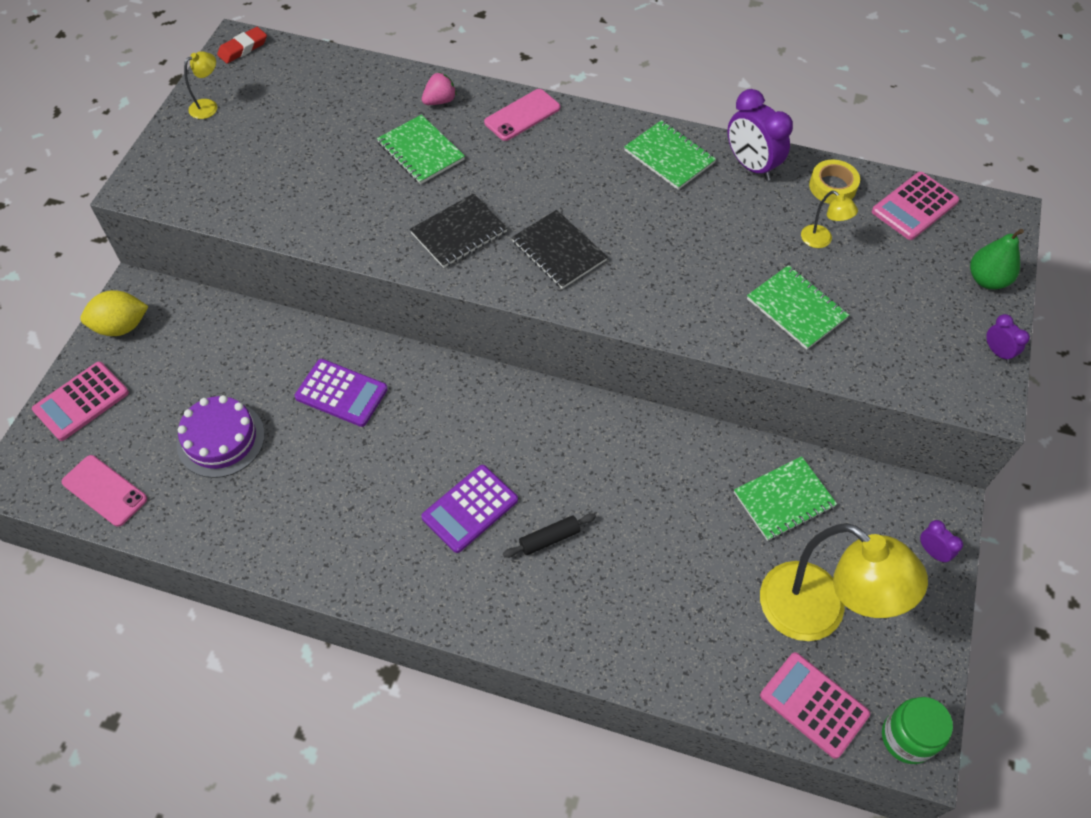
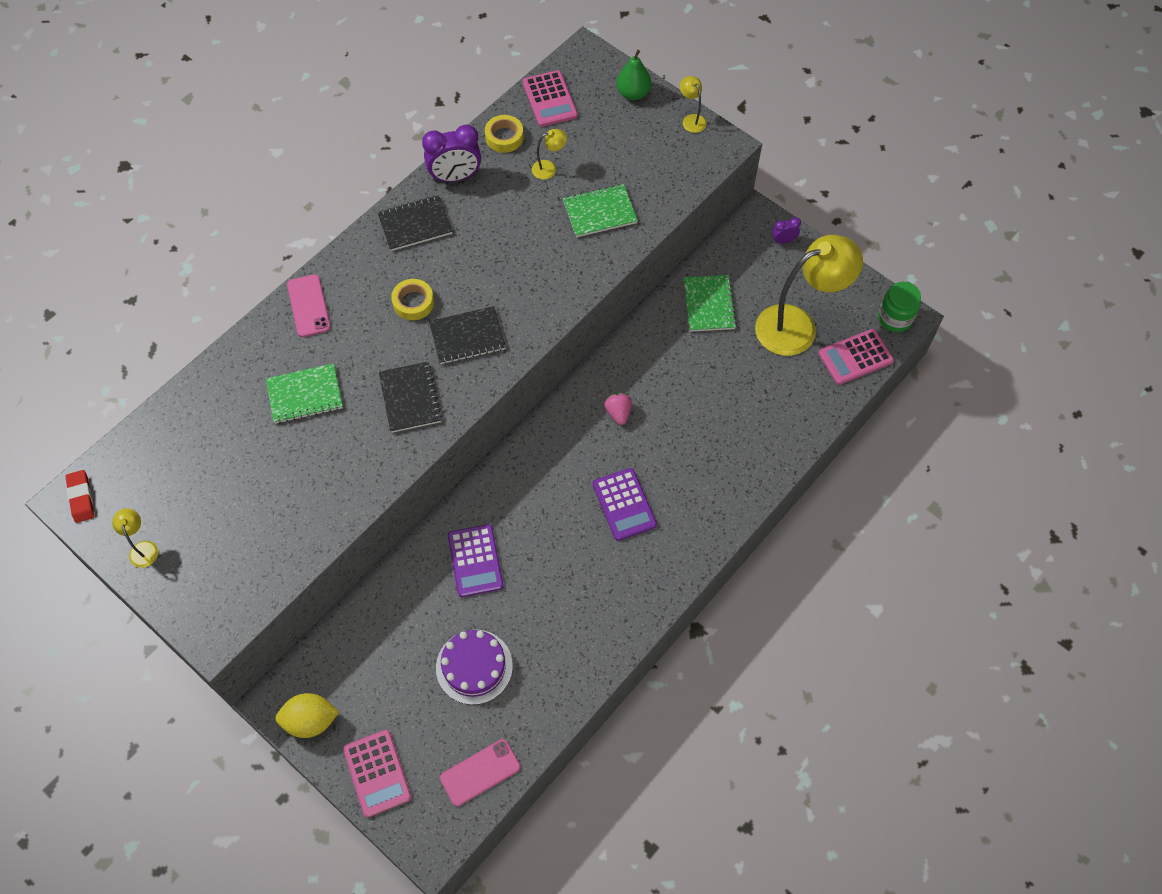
camera: 65 degrees left, 5 degrees up
yellow lemon [80,290,149,336] -> yellow lemon turned 75 degrees clockwise [275,693,339,738]
purple calculator [295,359,388,427] -> purple calculator turned 120 degrees clockwise [448,524,504,597]
pink strawberry [422,72,457,105] -> pink strawberry moved to [604,393,632,425]
black rolling pin [503,513,596,558] -> none
green notebook [624,120,716,190] -> black notebook [377,195,452,251]
purple clock [986,314,1030,363] -> yellow lamp [680,76,707,133]
none -> yellow tape [391,279,434,320]

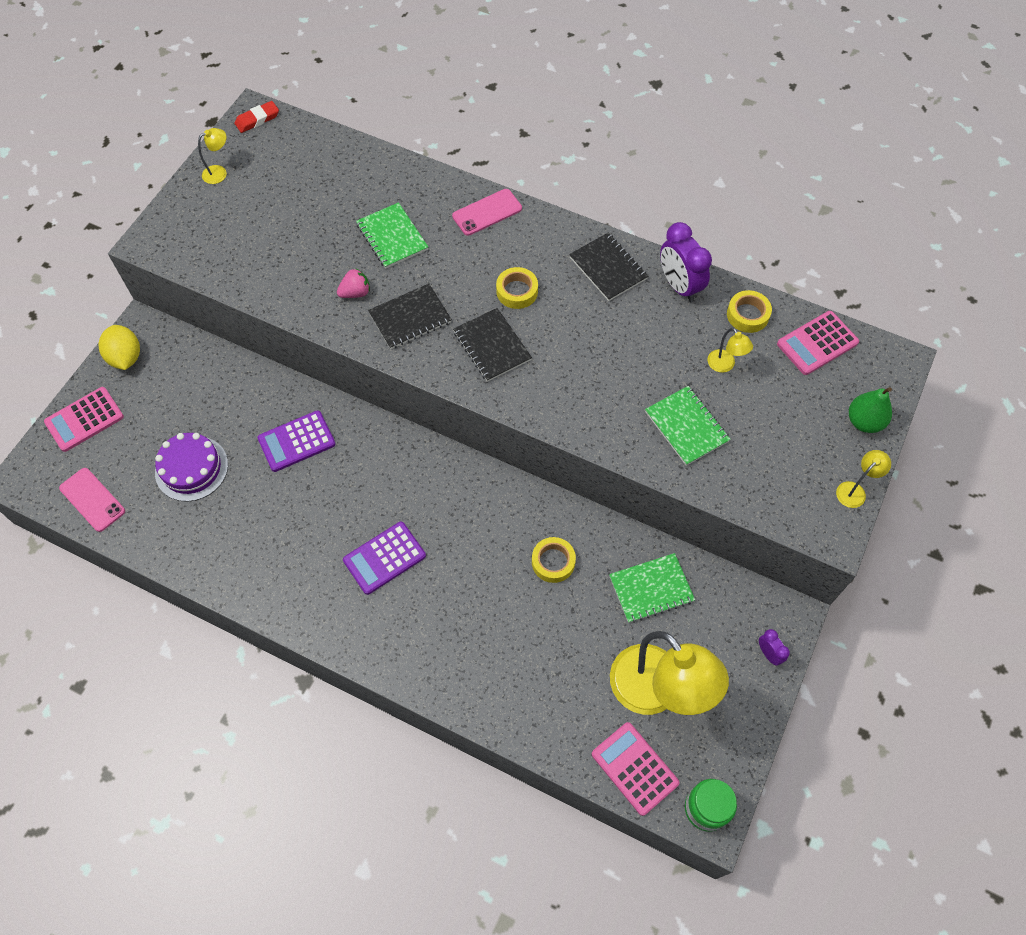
camera: 75 degrees right, 0 degrees up
pink strawberry [604,393,632,425] -> pink strawberry moved to [337,268,370,298]
none -> yellow tape [532,537,576,583]

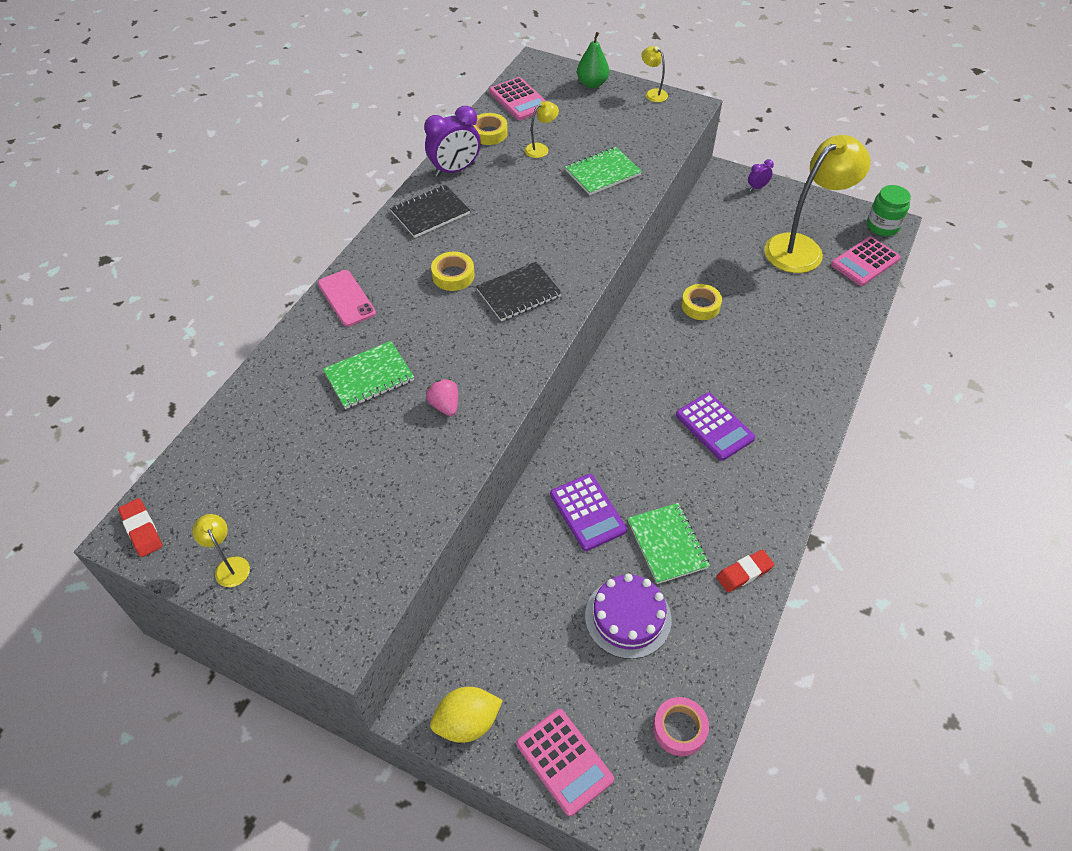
camera: 90 degrees left, 10 degrees down
pink phone [59,468,125,532] -> pink tape [653,697,709,756]
black notebook [368,284,452,349] -> none
green notebook [609,553,695,623] -> green notebook moved to [628,503,710,584]
none -> red eraser [716,549,775,592]

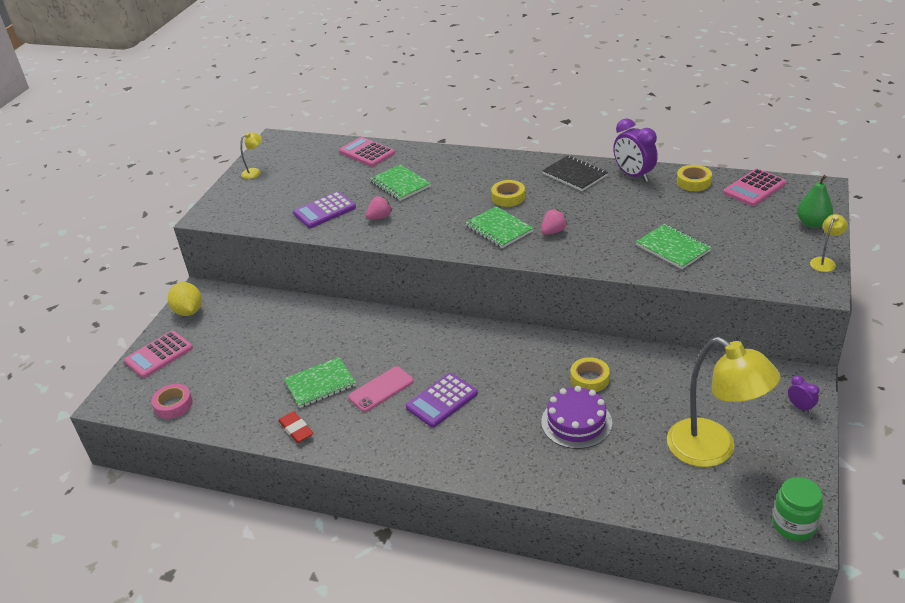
camera: 85 degrees right, 15 degrees down
red eraser [118,498,162,557] -> none
pink phone [318,270,376,327] -> pink phone moved to [348,366,414,412]
black notebook [476,262,562,321] -> green notebook [465,206,534,248]
yellow lamp [525,101,559,158] -> none
purple calculator [550,474,627,551] -> purple calculator moved to [293,191,356,228]
purple cake [585,574,672,659] -> purple cake moved to [541,386,612,449]
pink calculator [831,237,900,286] -> pink calculator moved to [339,137,395,167]
none -> pink strawberry [541,209,567,235]

